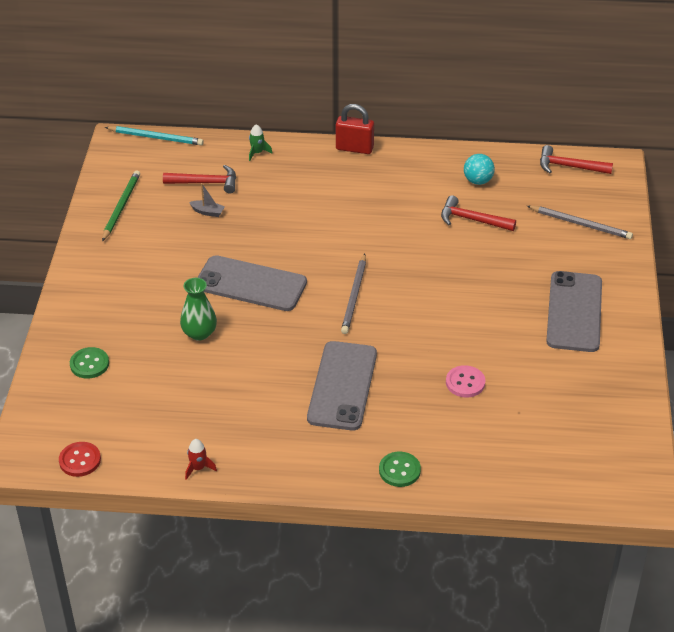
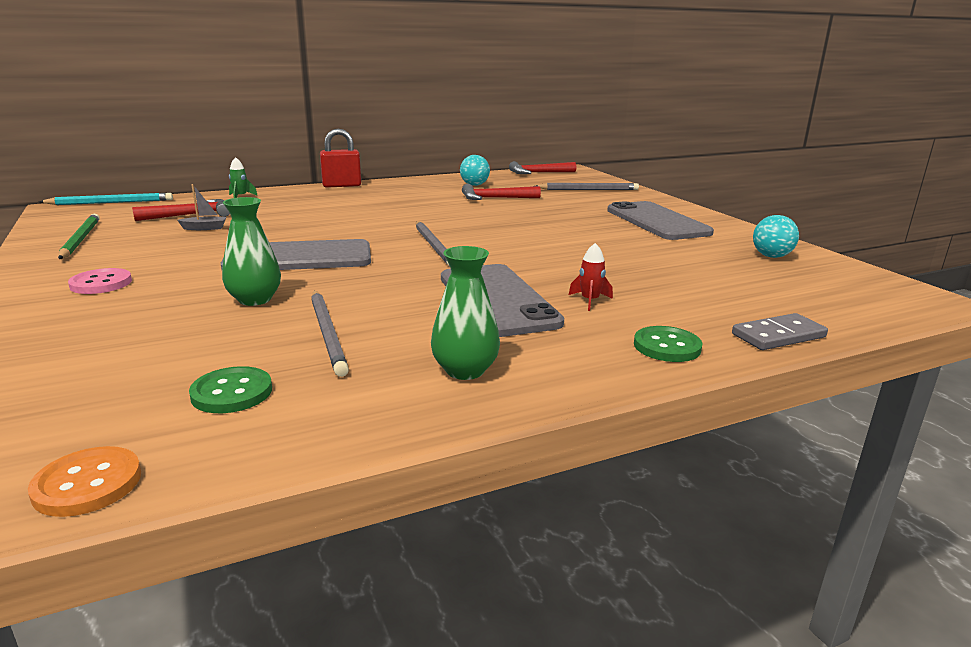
camera: 30 degrees left, 20 degrees down
red button [59,442,101,477] -> orange button [28,446,141,517]
green button [70,347,109,379] -> green button moved to [189,366,272,413]
red rocket [185,439,217,480] -> red rocket moved to [569,243,613,311]
pink button [446,365,486,398] -> pink button moved to [68,268,132,294]
none -> grey pencil [311,290,349,377]
none -> green vase [431,246,500,380]
none -> grey domino [732,313,828,350]
none -> turquoise ball [753,215,799,258]

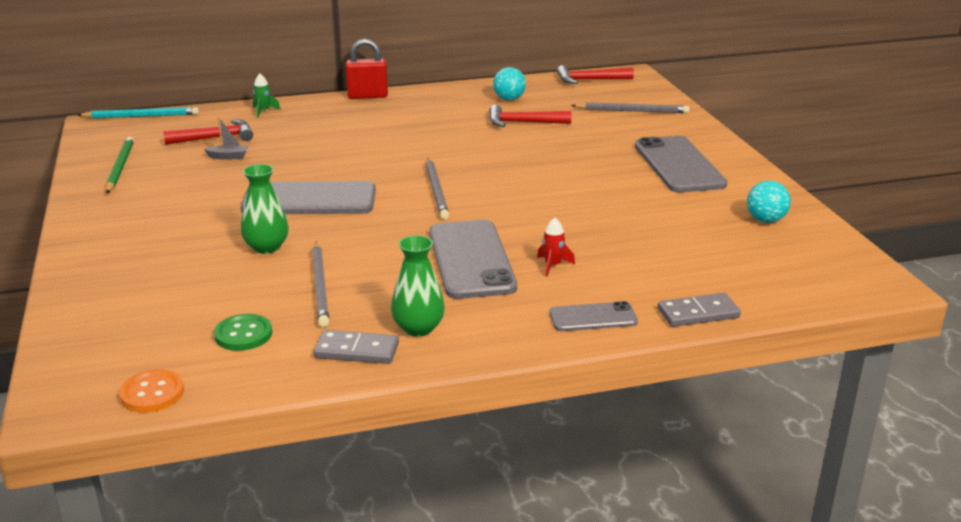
camera: 10 degrees right, 5 degrees up
pink button [68,268,132,294] -> none
green button [634,326,703,362] -> grey phone [549,301,638,331]
none -> grey domino [314,330,399,364]

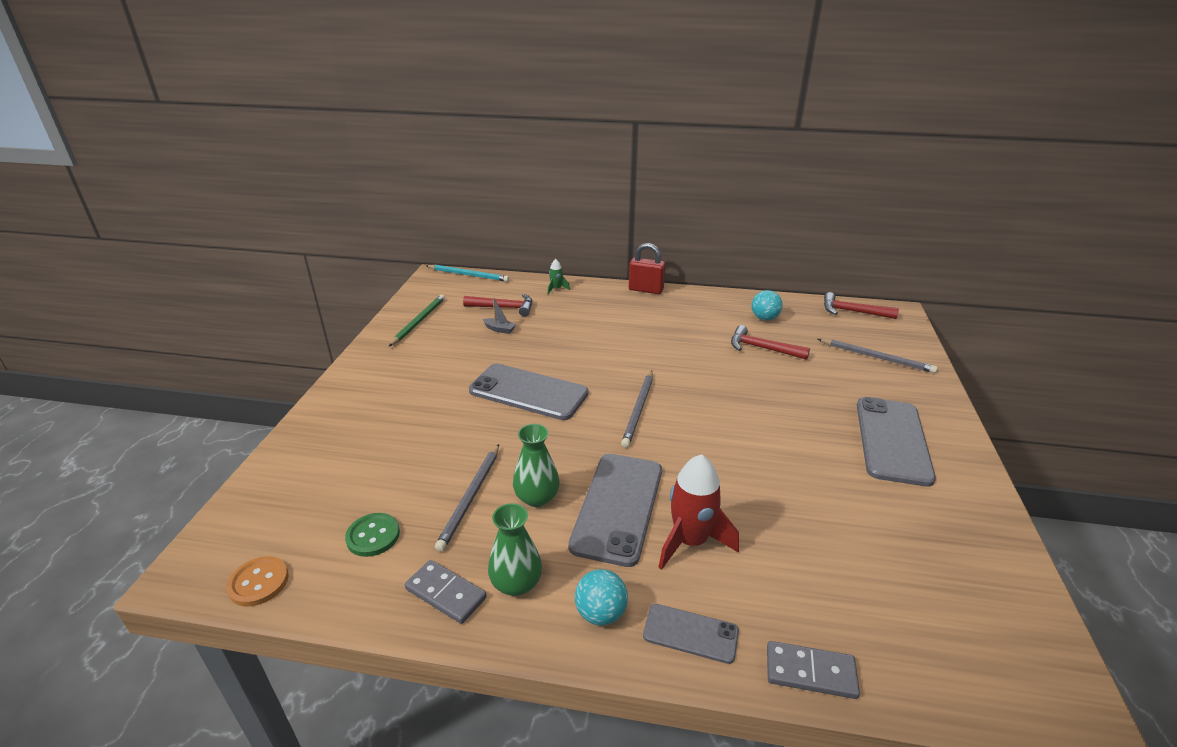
camera: 25 degrees right, 5 degrees up
green vase [241,164,289,254] -> green vase moved to [513,424,559,507]
red rocket [537,218,575,277] -> red rocket [658,454,739,570], size x2.06
turquoise ball [747,181,791,223] -> turquoise ball moved to [575,569,628,625]

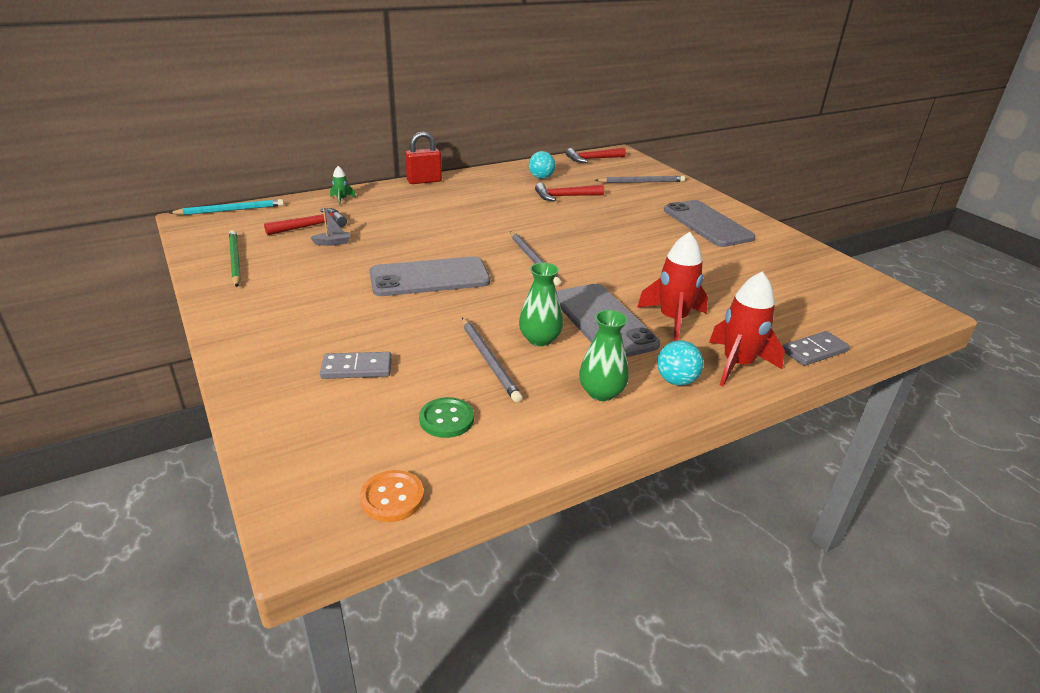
camera: 40 degrees left, 0 degrees up
grey domino [405,560,487,624] -> grey domino moved to [320,352,392,379]
grey phone [643,604,739,664] -> red rocket [709,271,785,386]

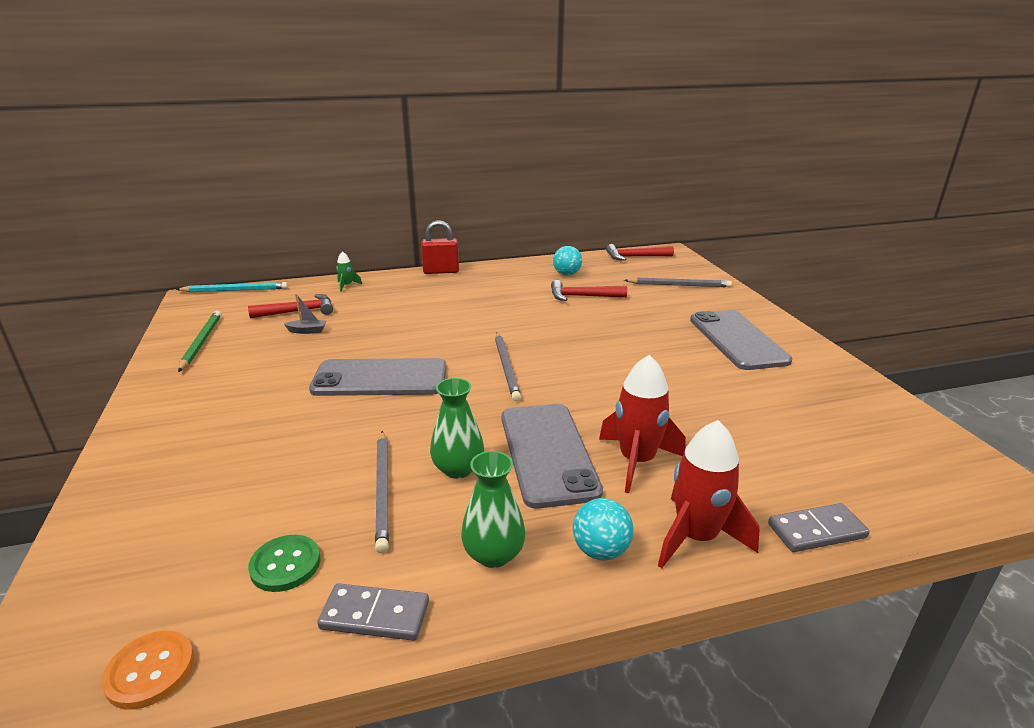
camera: 15 degrees right, 5 degrees down
grey domino [320,352,392,379] -> grey domino moved to [317,583,429,641]

